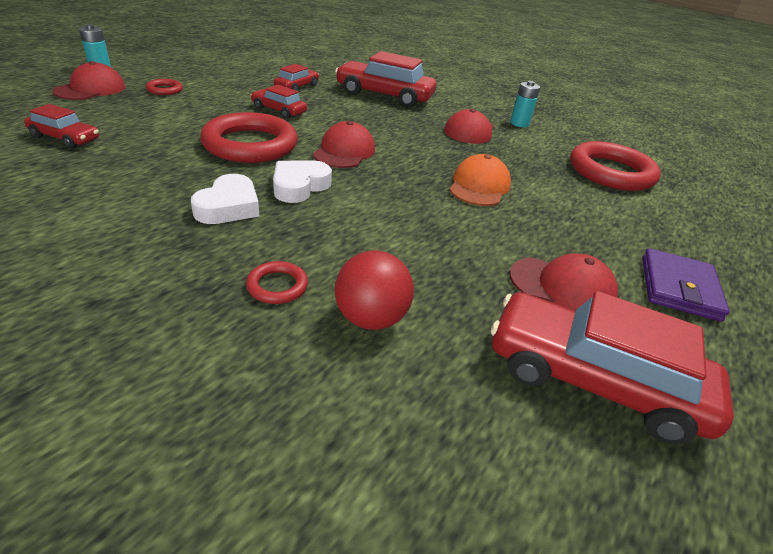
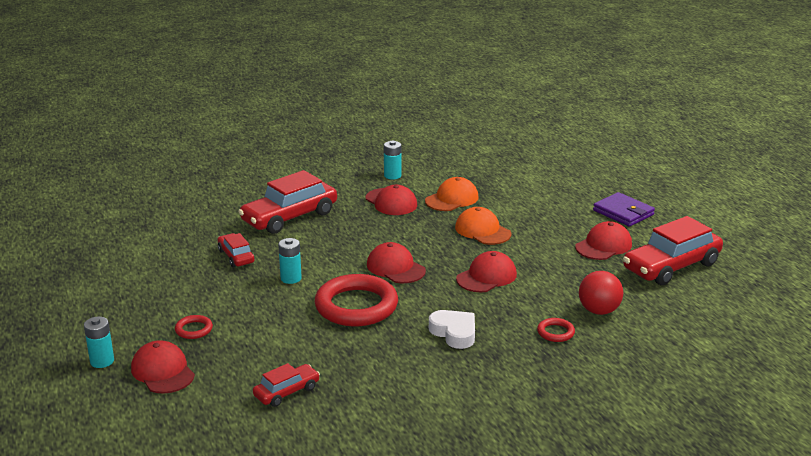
camera: 55 degrees left, 10 degrees down
red car [251,85,307,119] -> turquoise battery [278,238,302,284]
white heart [273,160,332,203] -> none
red ring [570,141,661,191] -> none
none -> orange cap [425,177,479,211]
none -> red cap [456,251,517,292]

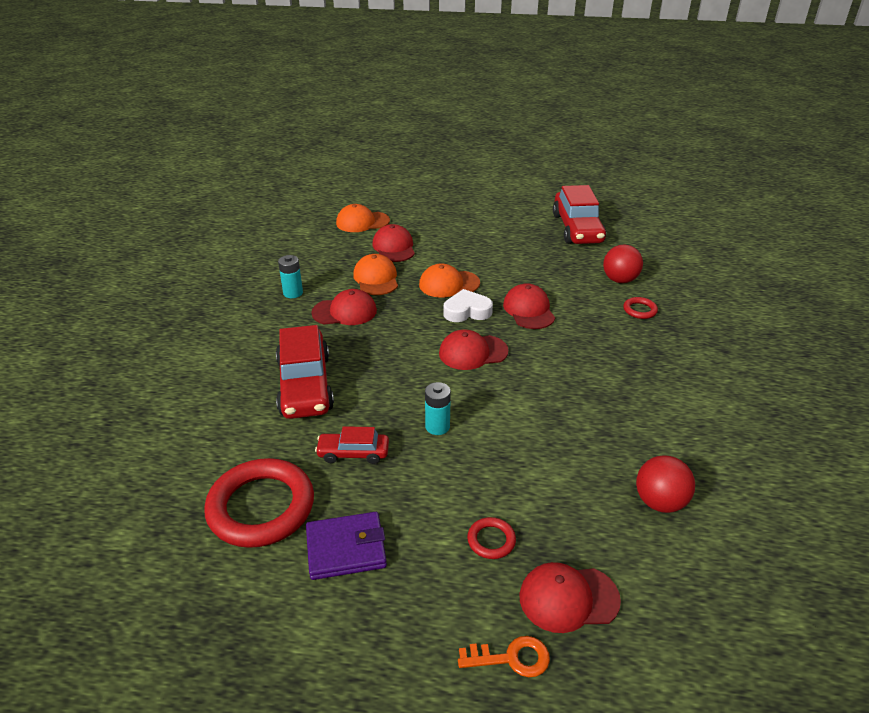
camera: 60 degrees left, 10 degrees up
turquoise battery [84,316,114,368] -> orange key [458,636,550,677]
red car [253,363,320,407] -> red ball [636,456,695,513]
red ring [315,274,398,326] -> red ring moved to [204,458,314,548]
white heart [429,310,475,349] -> white heart moved to [443,289,493,322]
red cap [575,221,632,260] -> red cap moved to [372,224,415,262]
purple wallet [593,192,655,227] -> purple wallet moved to [306,512,387,580]
none -> orange cap [336,204,390,232]

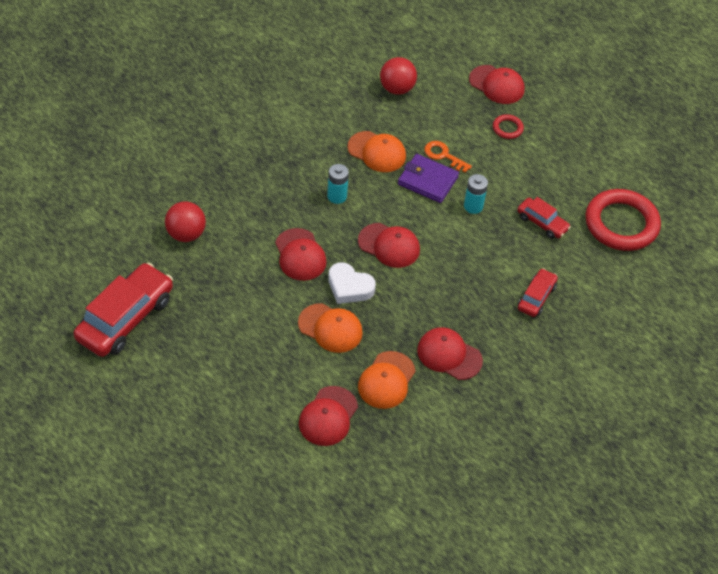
camera: 145 degrees left, 15 degrees up
red car [276,325,334,419] -> red car [518,268,558,317], size x0.52
turquoise battery [278,255,303,298] -> turquoise battery moved to [327,164,349,204]
purple wallet [306,512,387,580] -> purple wallet moved to [398,154,459,203]
orange cap [336,204,390,232] -> orange cap moved to [347,131,406,172]
orange key [458,636,550,677] -> orange key moved to [424,141,472,173]
red cap [503,283,555,329] -> red cap turned 45 degrees counterclockwise [275,228,327,281]
red ring [623,297,658,319] -> none

